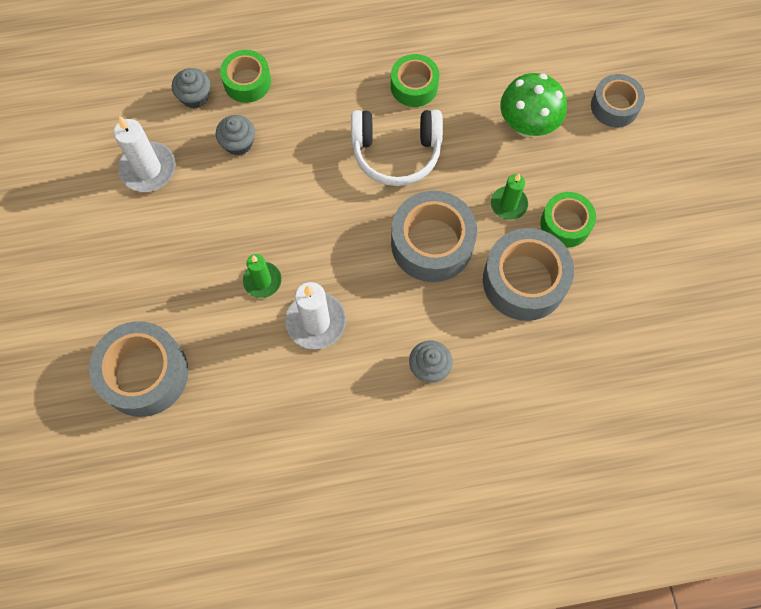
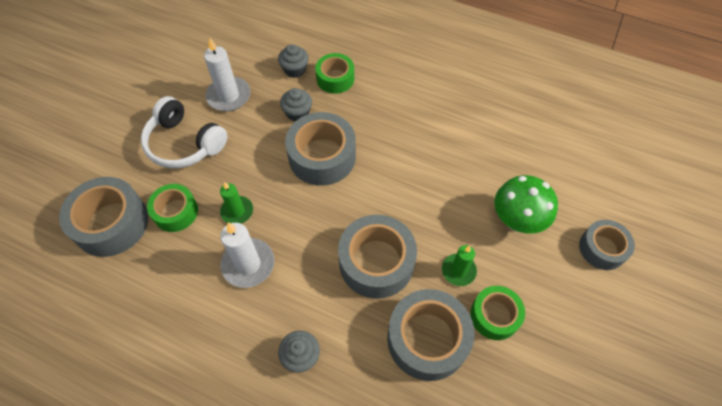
camera: 35 degrees right, 10 degrees down
white headphones [351,110,443,186] -> white headphones moved to [141,96,228,168]
green tape [391,54,439,107] -> green tape moved to [147,184,198,232]
none -> grey tape [285,112,356,186]

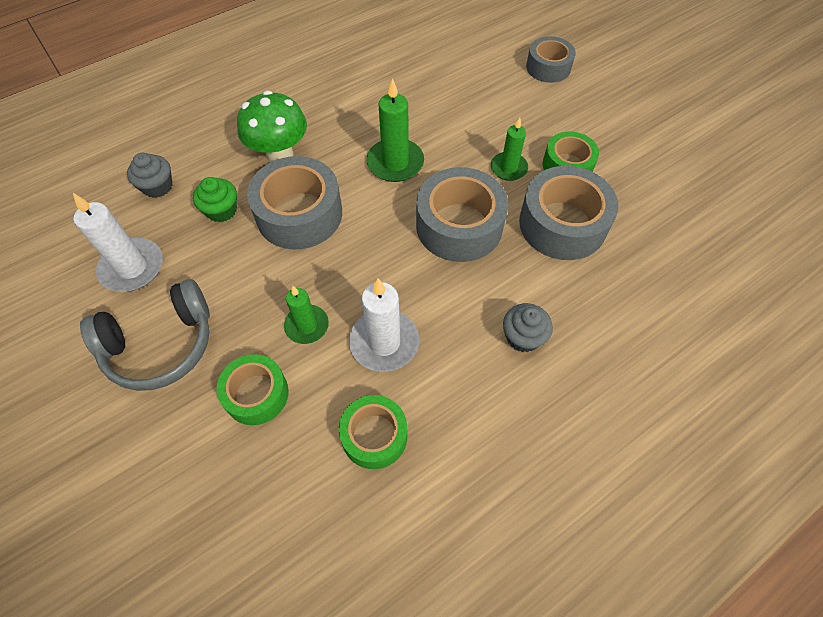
camera: 60 degrees left, 0 degrees up
grey tape [59,177,148,257] -> none
white headphones [141,96,228,168] -> grey headphones [80,279,210,391]
grey cupcake [280,88,312,121] -> green cupcake [193,177,237,222]
green tape [315,53,354,94] -> green tape moved to [339,395,407,469]
green mushroom [494,175,558,234] -> green mushroom moved to [237,91,307,162]
none -> green candle [366,78,424,182]

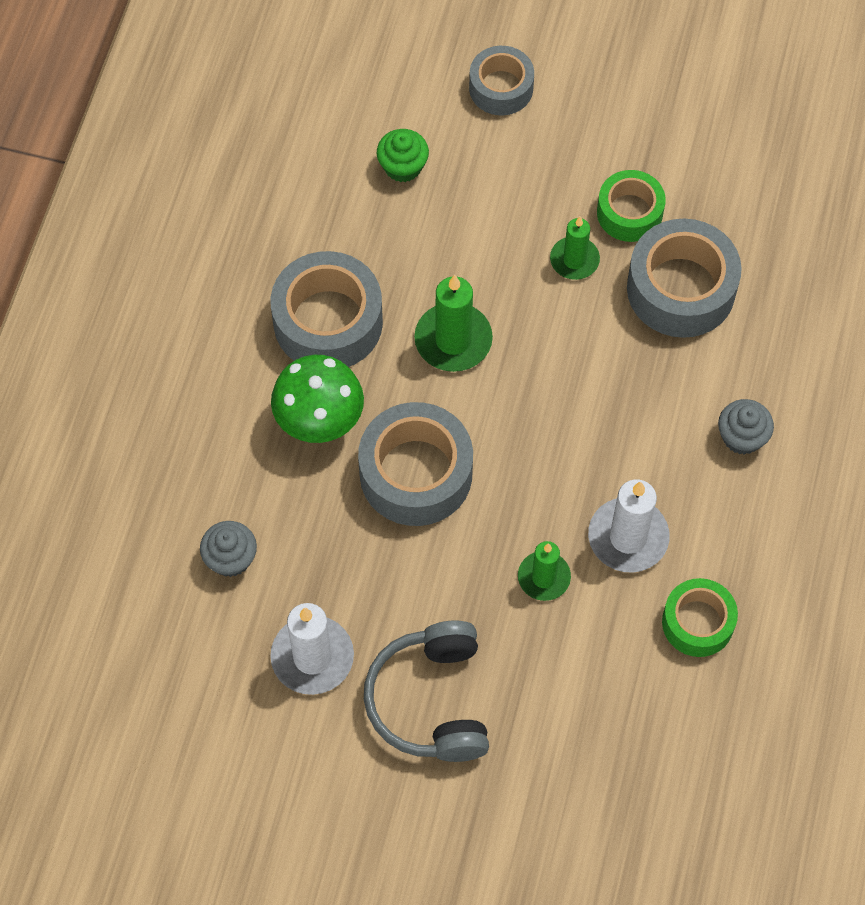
camera: 40 degrees left, 5 degrees up
grey headphones [80,279,210,391] -> grey headphones turned 150 degrees clockwise [364,620,489,762]
green cupcake [193,177,237,222] -> green cupcake moved to [377,129,429,182]
green tape [216,354,289,425] -> none
grey tape [416,167,508,262] -> grey tape moved to [271,251,383,367]

